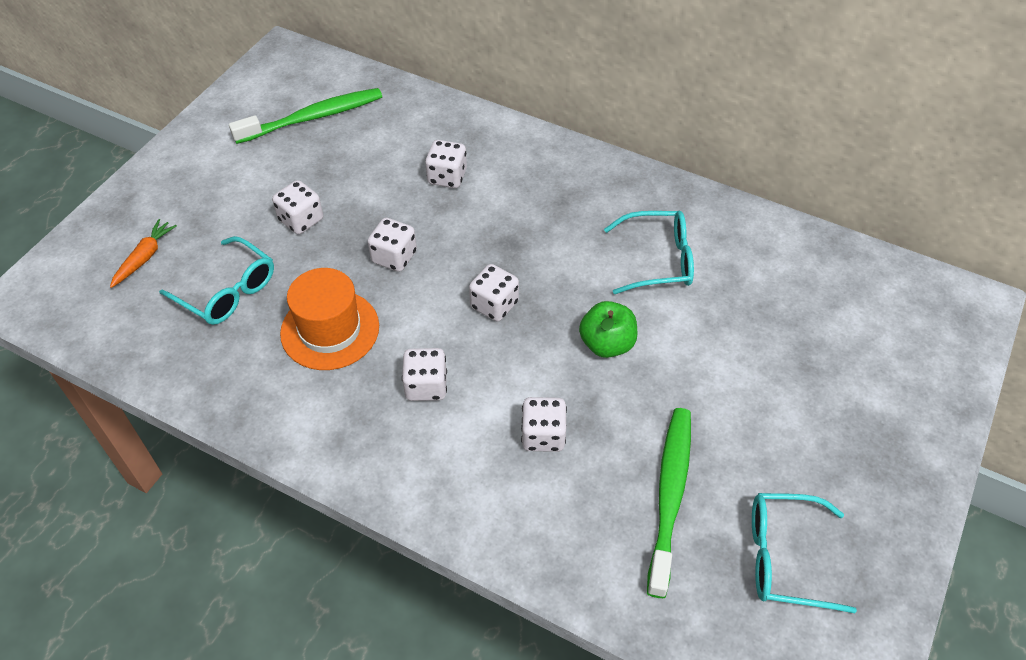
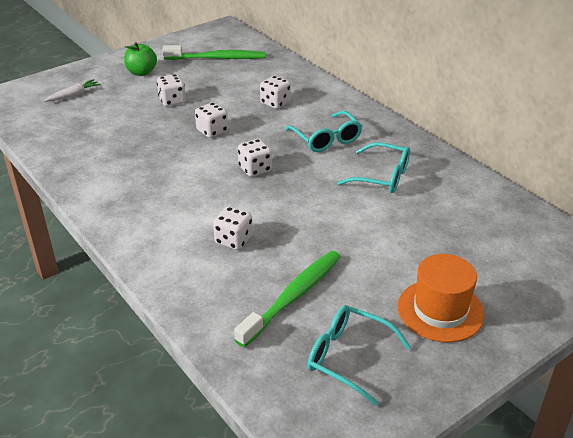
camera: 25 degrees right, 15 degrees down
orange carrot [110,219,177,288] -> white carrot [44,79,101,102]
turquoise glasses [159,236,274,325] -> turquoise glasses moved to [285,111,362,152]
orange hat [280,268,379,370] -> orange hat moved to [398,254,484,343]
white dice [402,348,447,401] -> none
green apple [579,301,638,358] -> green apple moved to [124,42,157,76]

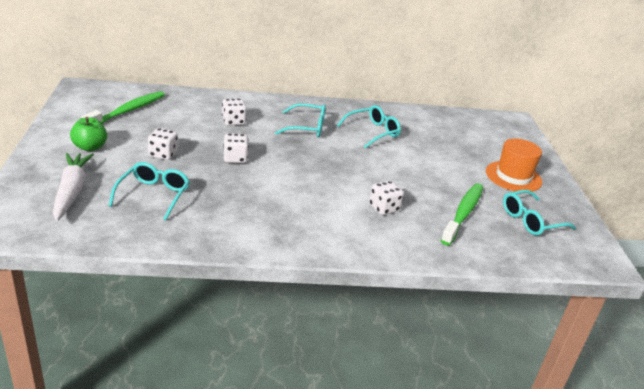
camera: 60 degrees left, 5 degrees down
white carrot [44,79,101,102] -> white carrot [53,153,94,221], size x1.78
green toothbrush [234,251,340,347] -> green toothbrush turned 45 degrees clockwise [441,183,483,245]
white dice [238,139,272,177] -> none
none -> turquoise glasses [109,162,190,221]

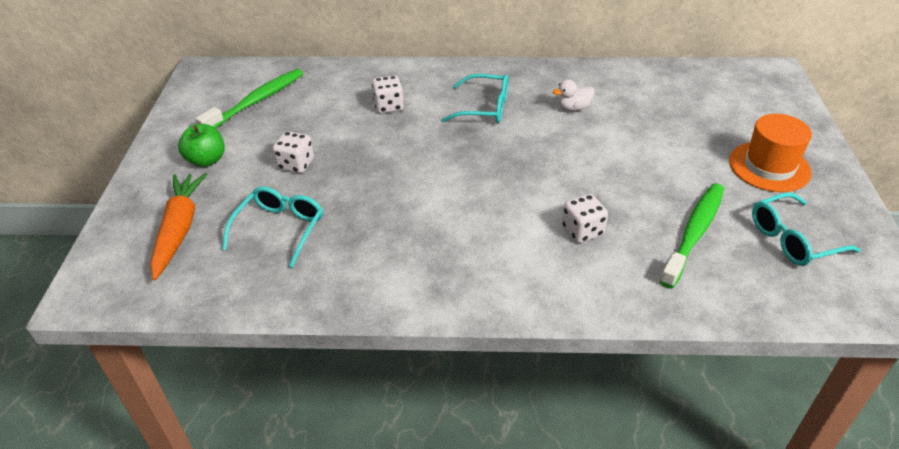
camera: 10 degrees right, 10 degrees up
white carrot [53,153,94,221] -> orange carrot [150,173,207,280]
white dice [223,133,249,163] -> none
turquoise glasses [337,105,401,148] -> white duck [553,79,595,111]

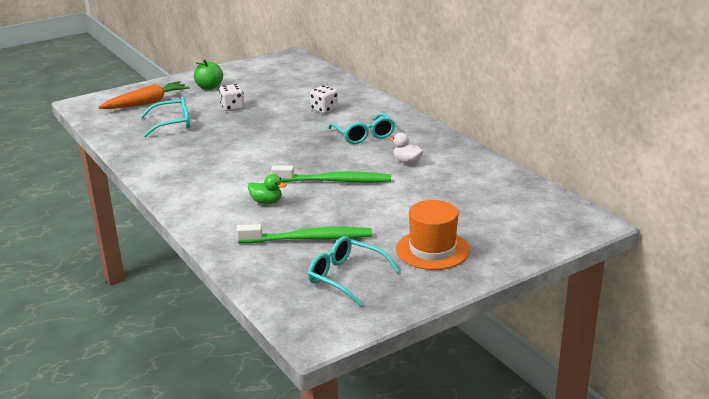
camera: 55 degrees right, 15 degrees down
green toothbrush [195,69,304,128] -> green toothbrush moved to [271,165,391,182]
white dice [562,194,608,243] -> green duck [248,174,287,204]

